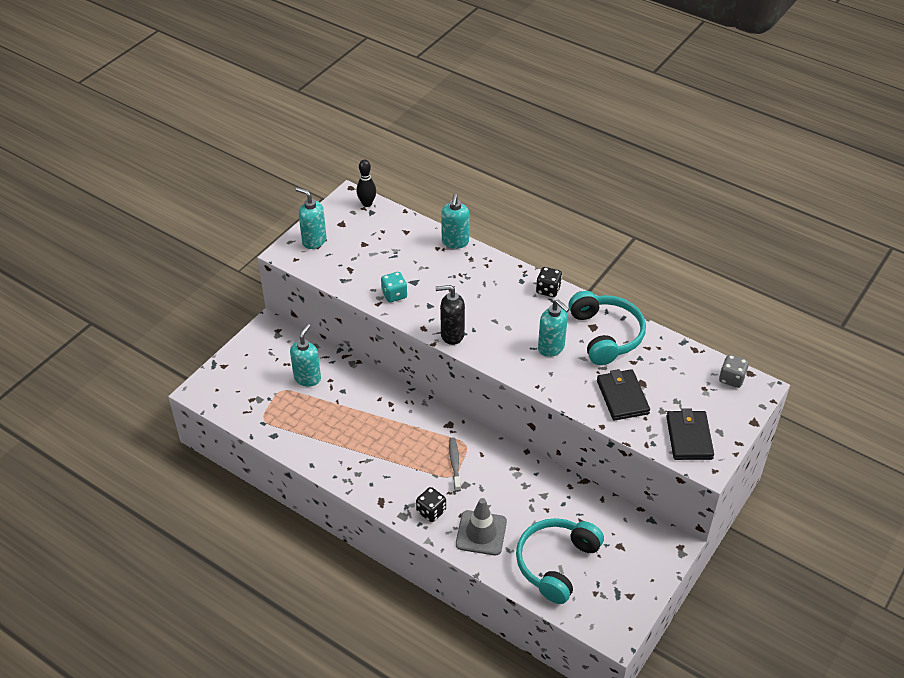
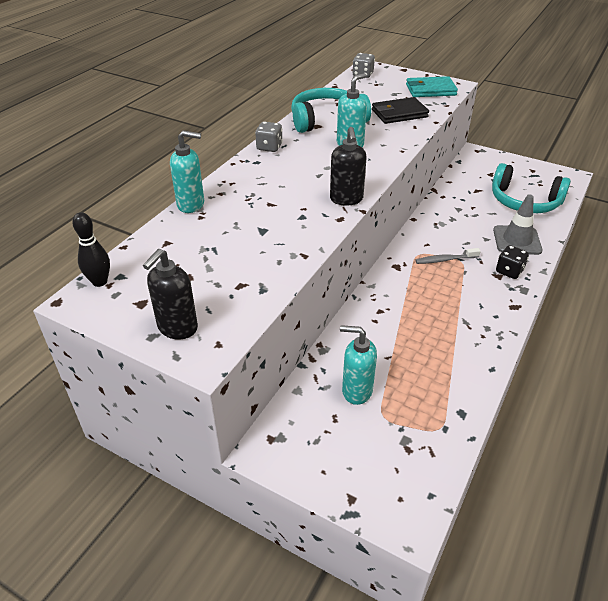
camera: 95 degrees left, 5 degrees down
turquoise soap dispenser [296,187,326,249] -> black soap dispenser [143,249,198,339]
turquoise dice [381,272,407,302] -> none
black dice [536,267,562,297] -> grey dice [255,122,283,152]
black wallet [666,409,714,460] -> turquoise wallet [406,76,458,97]

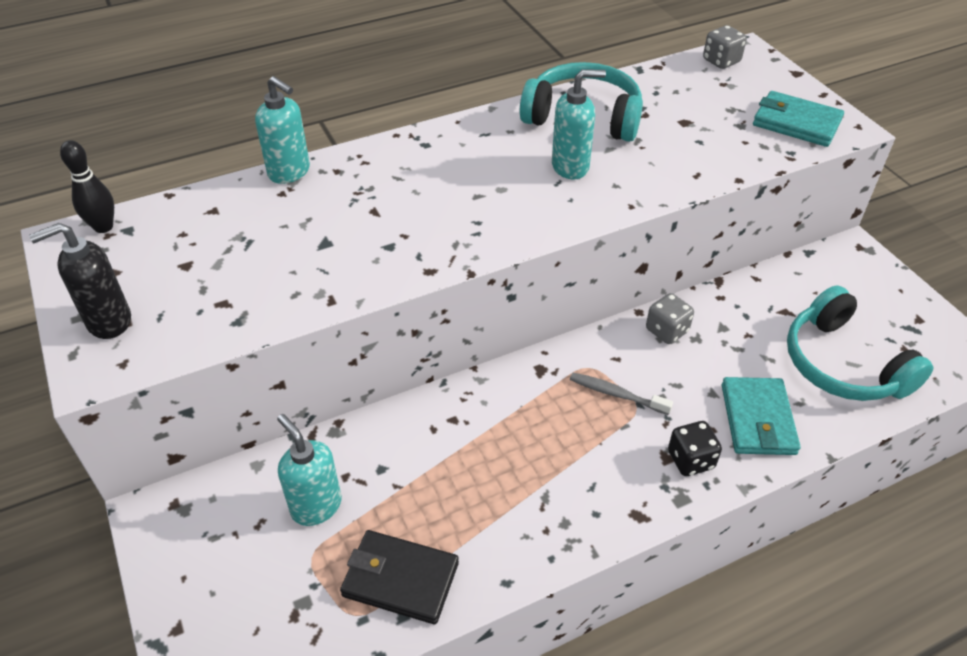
camera: 35 degrees right, 5 degrees up
grey dice [255,122,283,152] -> grey dice moved to [646,293,694,344]
black soap dispenser [330,127,367,205] -> none
black wallet [372,97,429,124] -> black wallet moved to [340,530,459,624]
grey traffic cone [493,194,542,255] -> turquoise wallet [722,377,801,455]

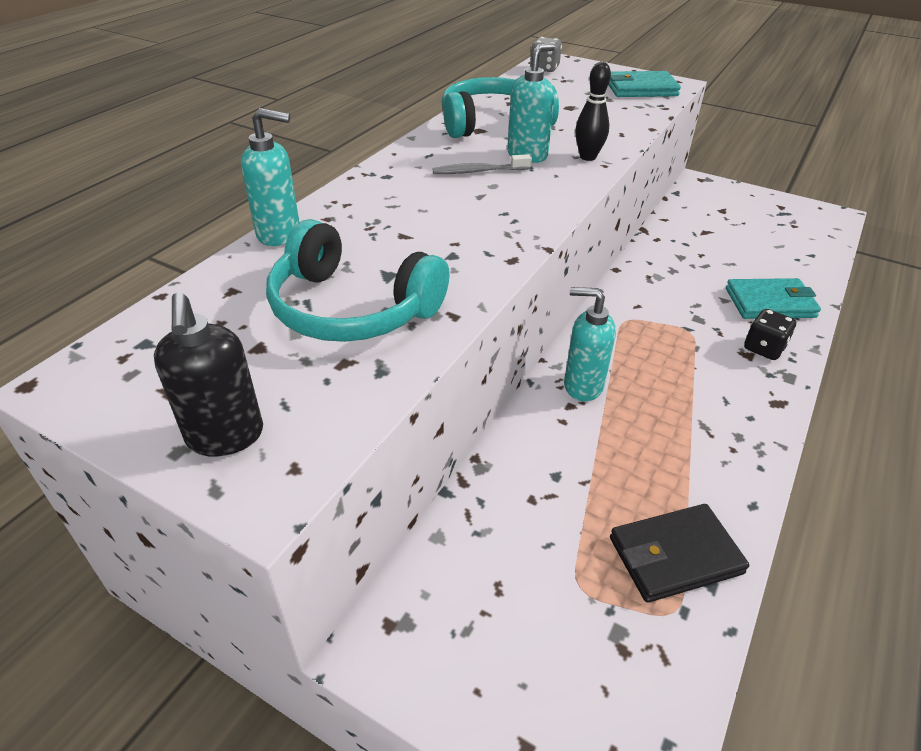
camera: 35 degrees left, 5 degrees down
black soap dispenser [29,223,131,339] -> black soap dispenser turned 45 degrees counterclockwise [154,292,263,457]
black bowling pin [60,140,114,233] -> black bowling pin moved to [575,62,611,161]
turquoise soap dispenser [277,414,342,526] -> turquoise soap dispenser moved to [564,287,616,401]
grey toothbrush [570,373,673,415] -> grey toothbrush moved to [433,154,532,174]
grey dice [646,293,694,344] -> none
turquoise wallet [722,377,801,455] -> turquoise wallet turned 60 degrees counterclockwise [726,278,821,319]
turquoise headphones [787,285,934,401] -> turquoise headphones moved to [266,219,449,342]

